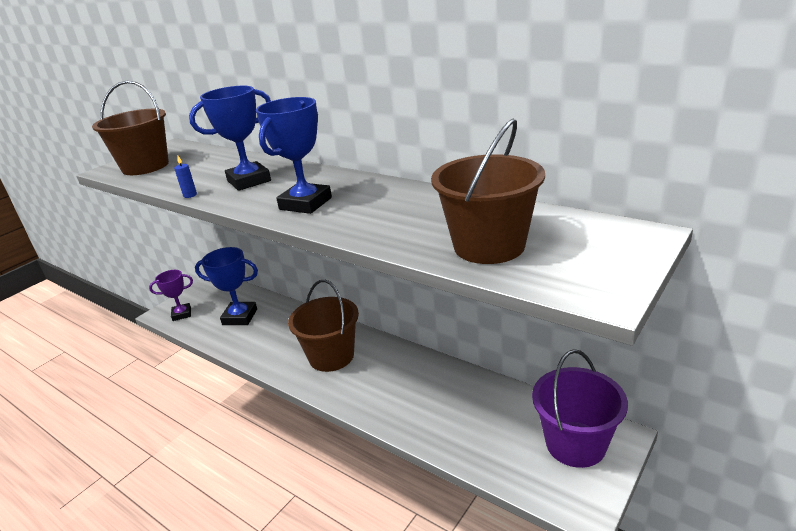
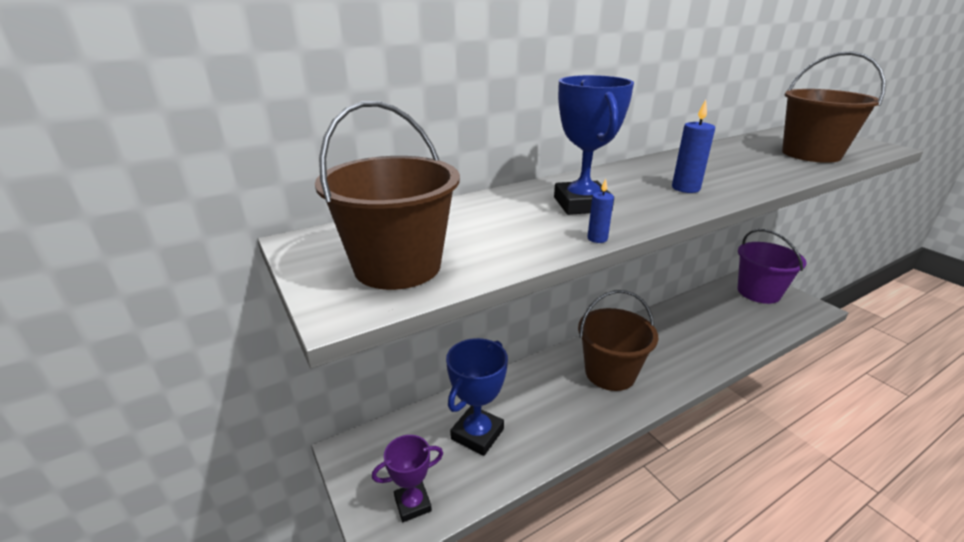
camera: 70 degrees left, 0 degrees up
purple trophy [149,270,193,321] -> purple trophy turned 60 degrees clockwise [372,435,443,522]
blue trophy [256,97,332,214] -> blue candle [672,100,715,193]

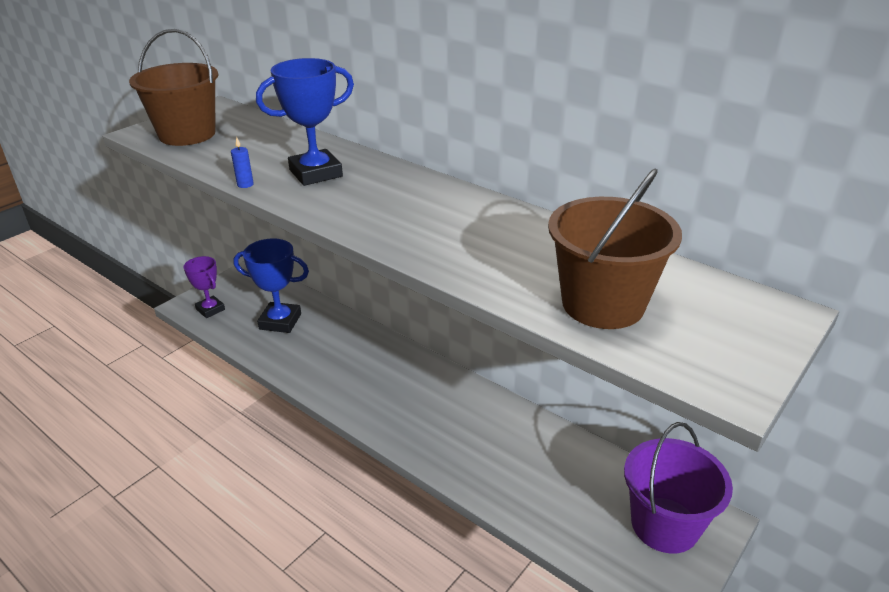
camera: 70 degrees right, 5 degrees up
brown bucket [578,290,658,391] -> none
blue candle [672,100,715,193] -> none

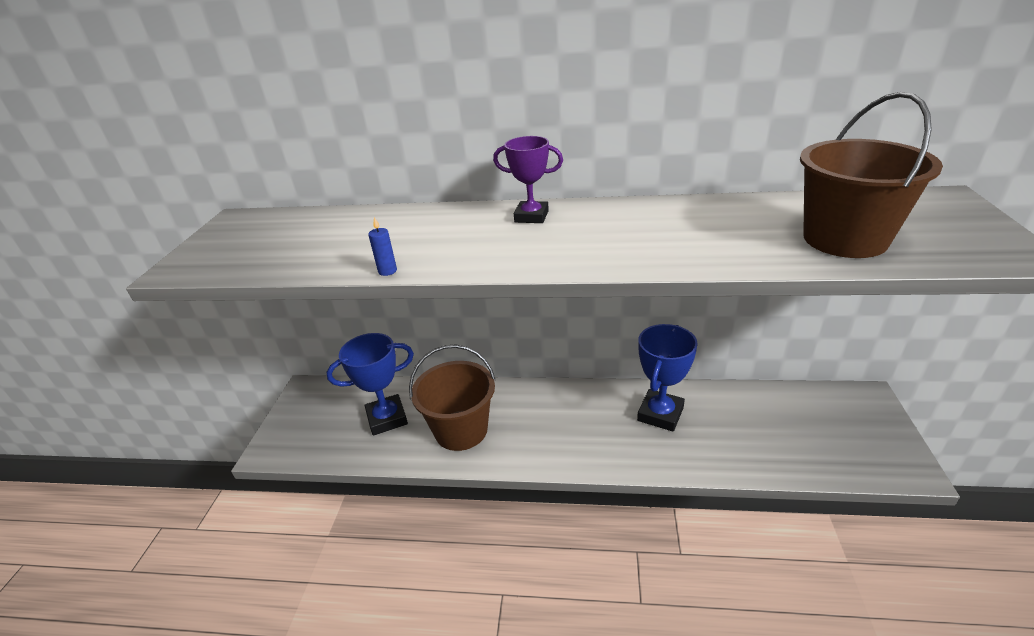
camera: 30 degrees left, 0 degrees up
brown bucket [129,29,218,146] -> brown bucket moved to [409,344,495,451]
purple trophy [183,256,225,318] -> purple trophy moved to [493,136,563,223]
blue trophy [256,58,354,186] -> blue trophy moved to [637,324,698,432]
purple bucket [624,422,733,554] -> none

